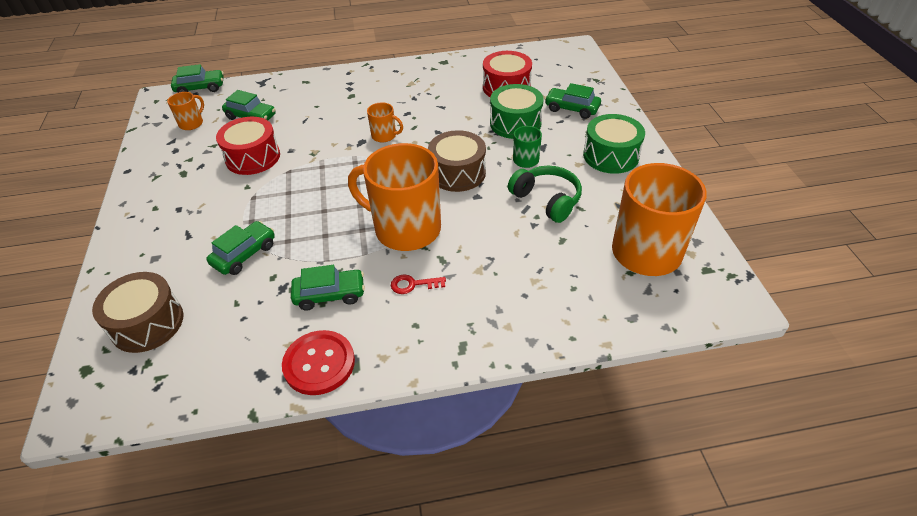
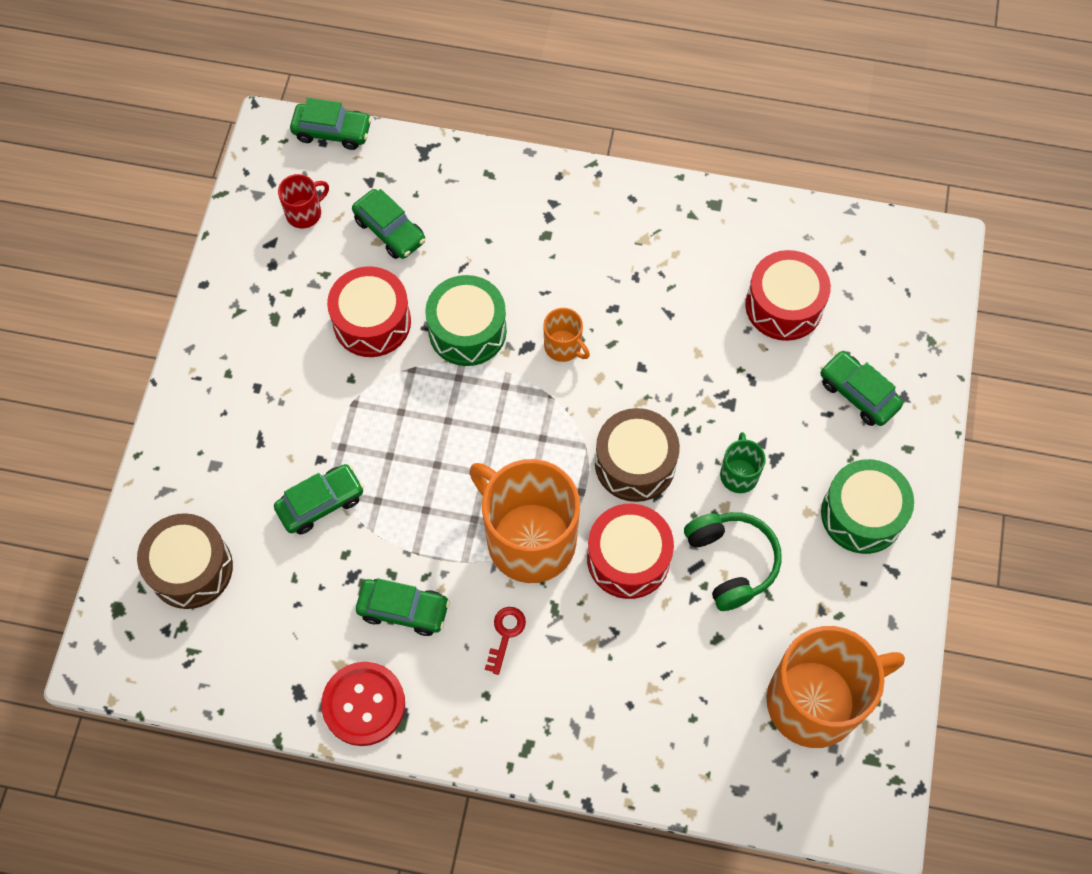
camera: 20 degrees right, 20 degrees up
orange mug [167,92,204,130] -> red mug [278,174,329,228]
red key [391,274,446,294] -> red key turned 90 degrees clockwise [485,607,526,675]
green drum [490,84,544,139] -> green drum moved to [425,275,507,366]
none -> red drum [587,504,674,599]

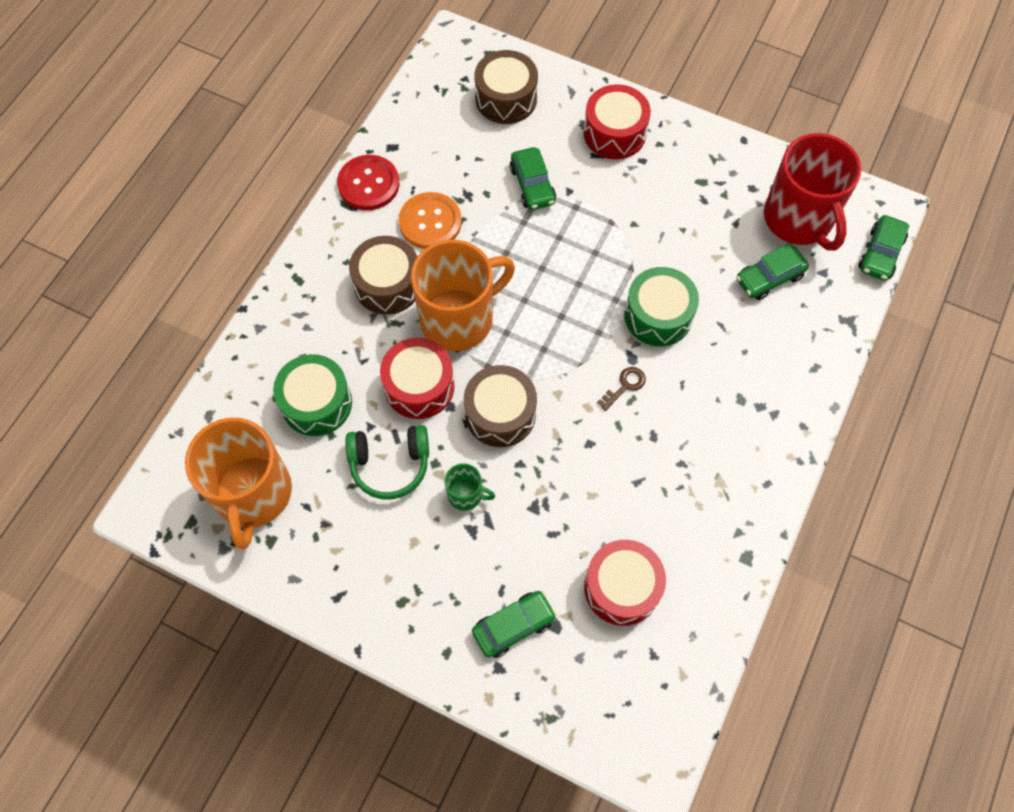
camera: 105 degrees right, 0 degrees up
red mug [278,174,329,228] -> red mug [764,133,862,251], size x2.26
red drum [327,266,411,357] -> red drum moved to [583,84,651,159]
green car [356,578,450,636] -> orange button [399,192,462,249]
red key [485,607,526,675] -> brown drum [349,236,417,315]
orange mug [543,308,590,362] -> brown key [597,367,646,411]
green drum [821,459,914,554] -> green drum moved to [273,354,352,436]

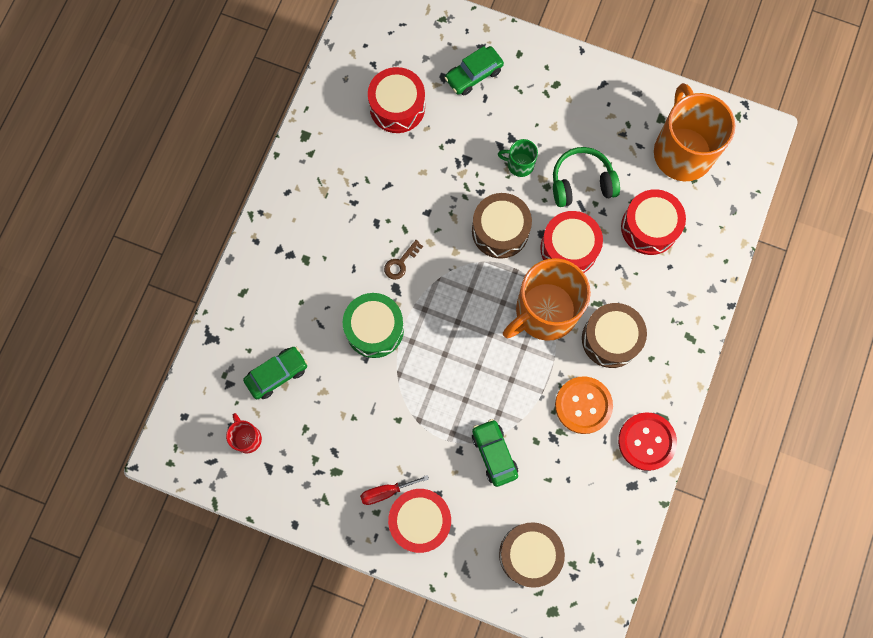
camera: 175 degrees right, 10 degrees up
green drum [273,354,352,436] -> red drum [621,189,686,255]
red mug [764,133,862,251] -> red mug [226,413,262,453], size x0.44
green car [858,215,909,281] -> none
none -> red screwdriver [360,475,429,505]

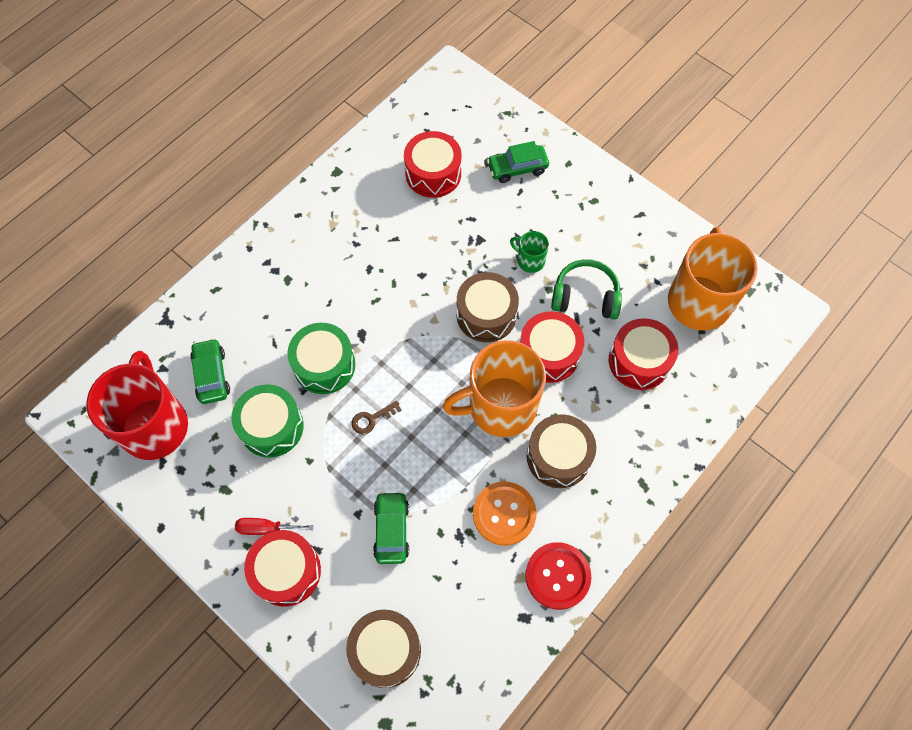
camera: 20 degrees right, 10 degrees down
red mug [226,413,262,453] -> red mug [86,351,188,460], size x2.26
green car [243,347,308,399] -> green car turned 90 degrees counterclockwise [190,338,230,404]
brown key [384,240,423,280] -> brown key moved to [352,401,402,434]
none -> green drum [231,384,304,458]

